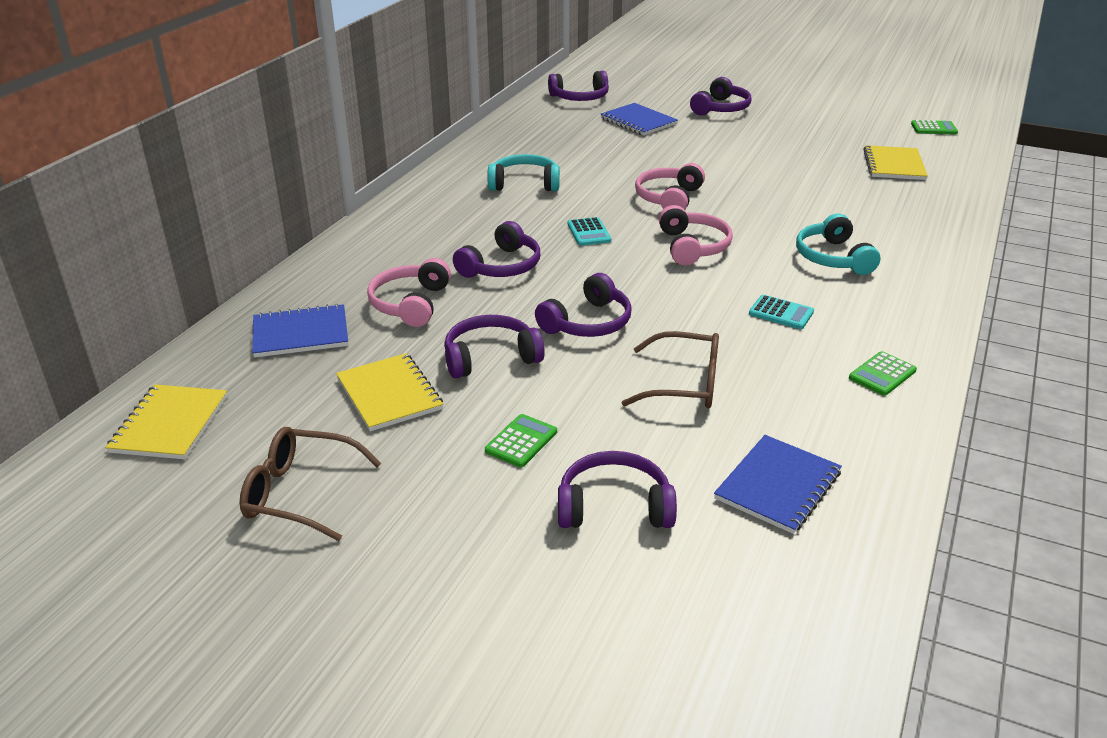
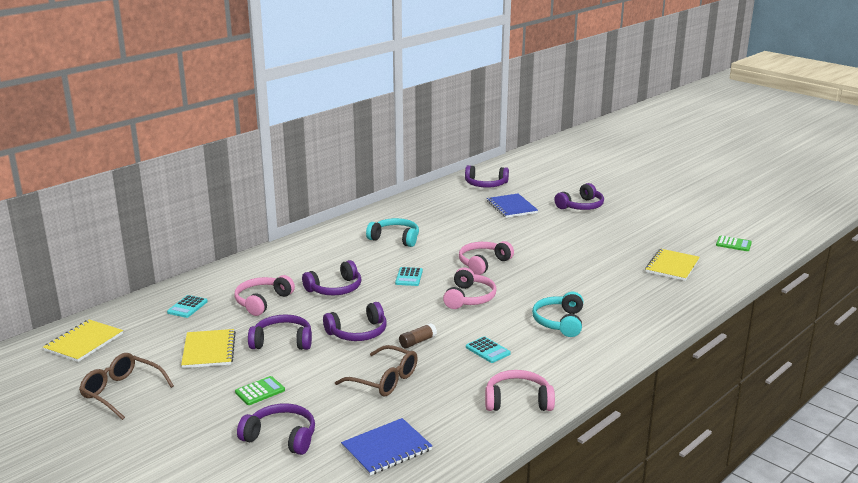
camera: 20 degrees right, 10 degrees down
blue notebook [252,304,348,358] -> turquoise calculator [167,295,208,318]
green calculator [849,351,917,396] -> pink headphones [485,370,555,411]
none -> brown glue stick [399,323,437,348]

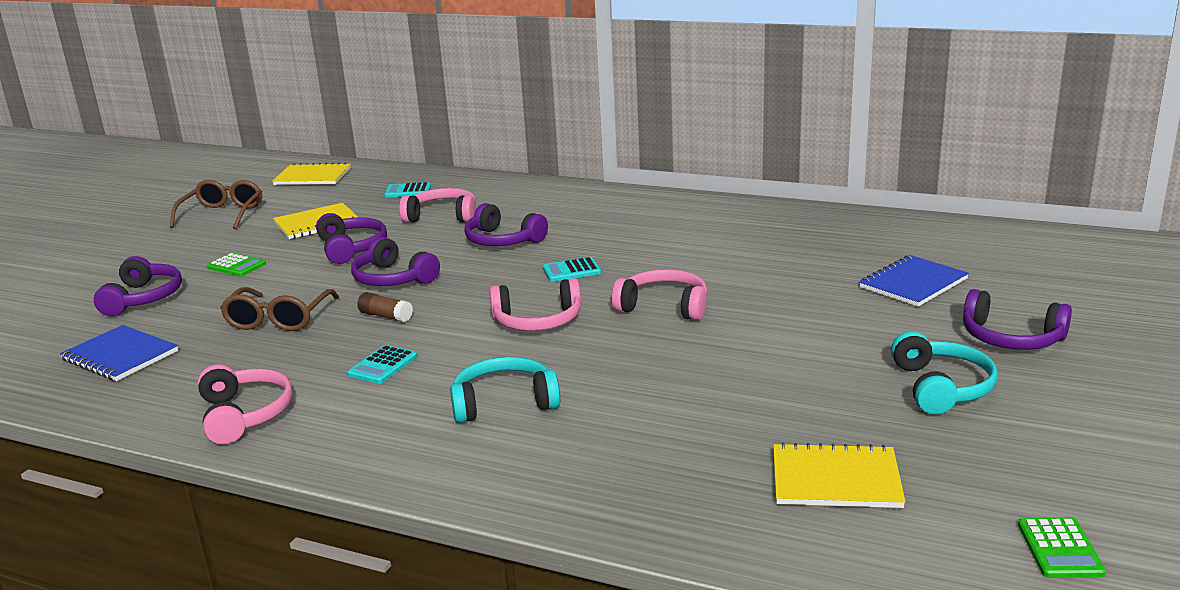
camera: 70 degrees right, 0 degrees up
turquoise headphones [366,218,419,247] -> turquoise headphones moved to [891,331,998,414]
purple headphones [465,165,509,188] -> none

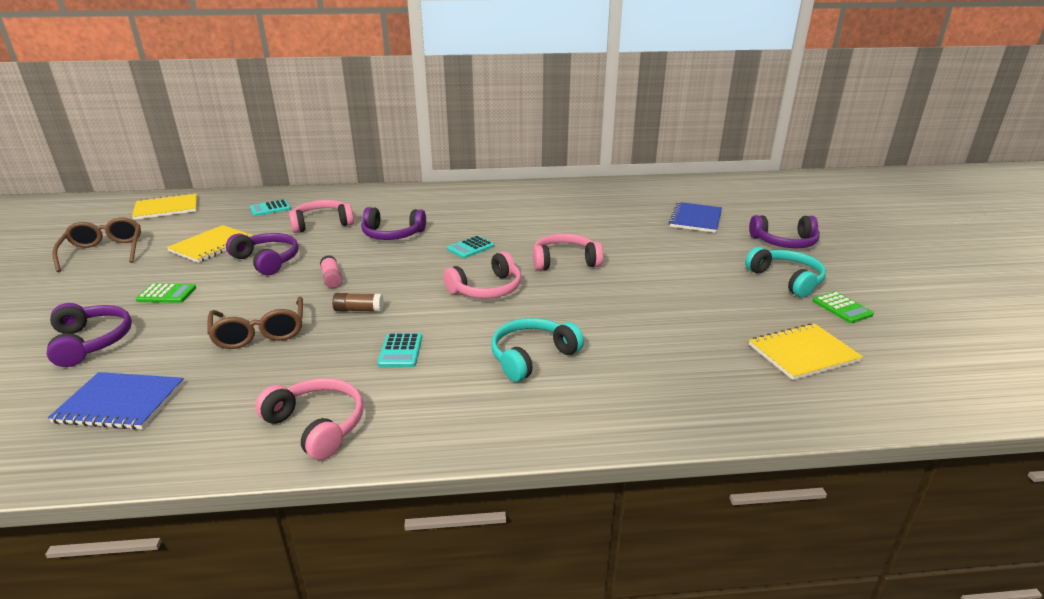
camera: 30 degrees left, 5 degrees up
purple headphones [351,237,440,286] -> pink glue stick [320,255,342,288]
green calculator [1018,517,1106,578] -> green calculator moved to [813,291,874,323]

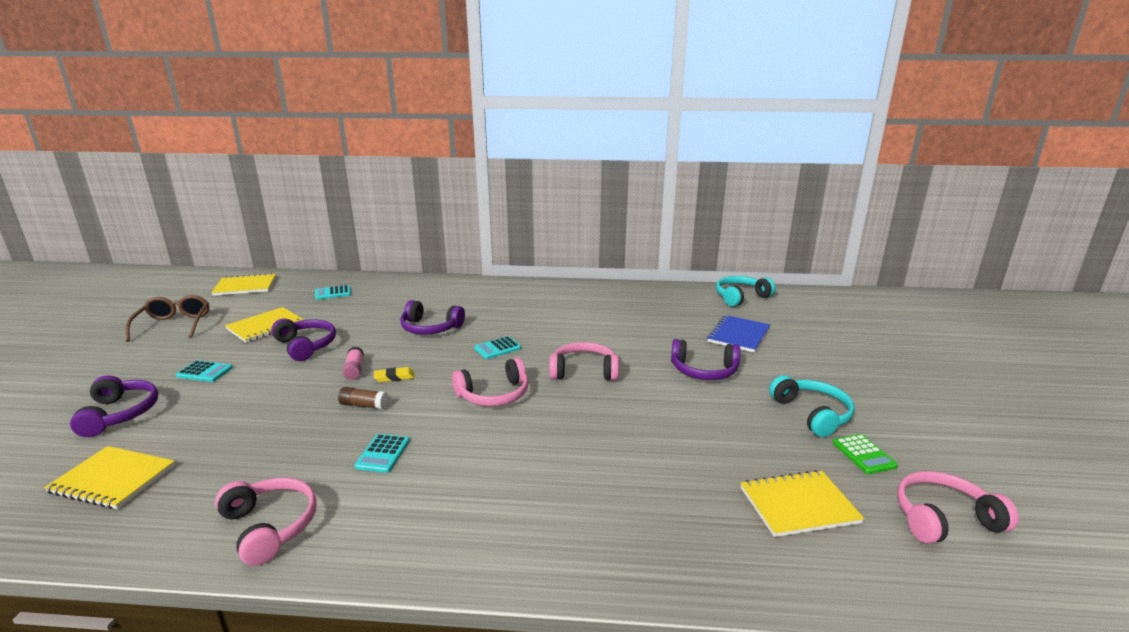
camera: 10 degrees right, 5 degrees down
blue notebook [48,372,184,430] -> yellow notebook [44,446,175,509]
green calculator [136,283,196,303] -> turquoise calculator [176,360,233,382]
brown glasses [208,296,303,349] -> none
pink headphones [289,200,354,233] -> pink headphones moved to [897,471,1019,544]
turquoise headphones [491,318,584,382] -> turquoise headphones moved to [716,276,776,307]
purple headphones [749,215,820,248] -> purple headphones moved to [671,339,740,380]
none -> yellow eraser [374,367,414,382]

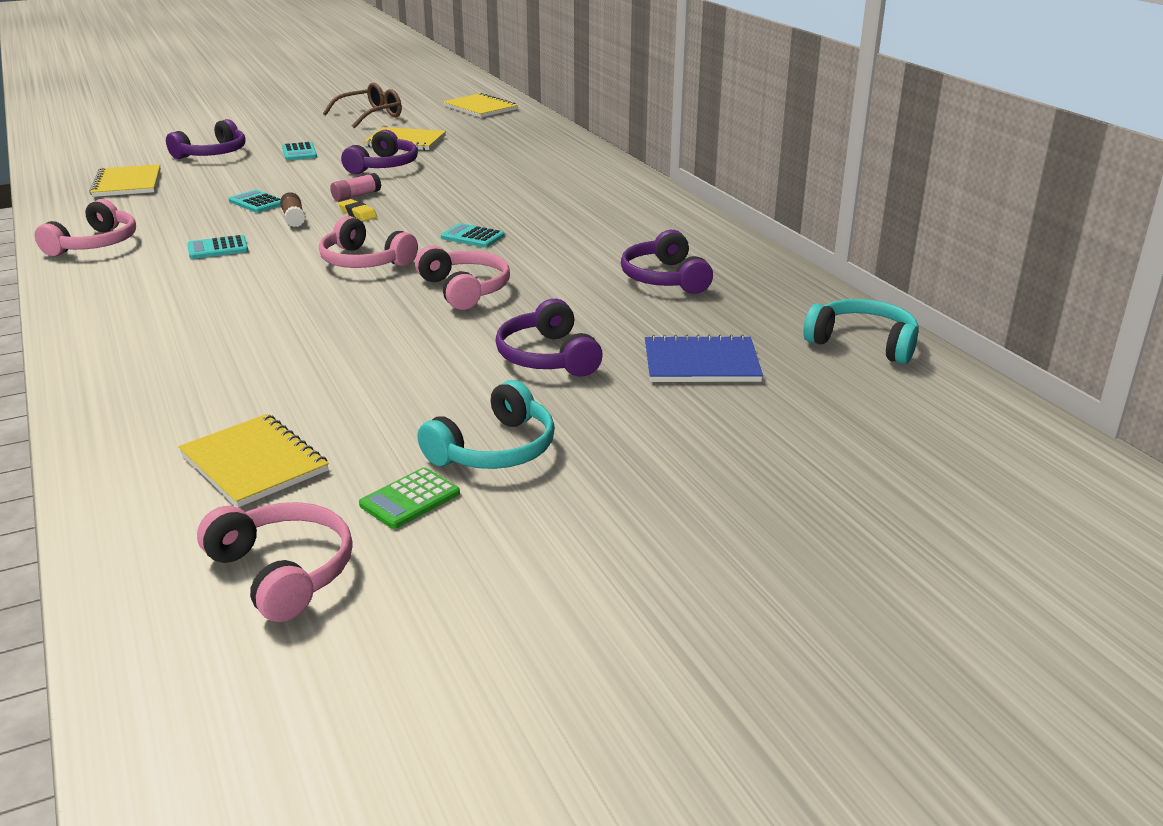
camera: 60 degrees right, 5 degrees up
turquoise calculator [315,285,351,300] -> turquoise calculator moved to [228,190,281,213]
purple headphones [400,300,465,335] -> purple headphones moved to [621,230,713,294]

